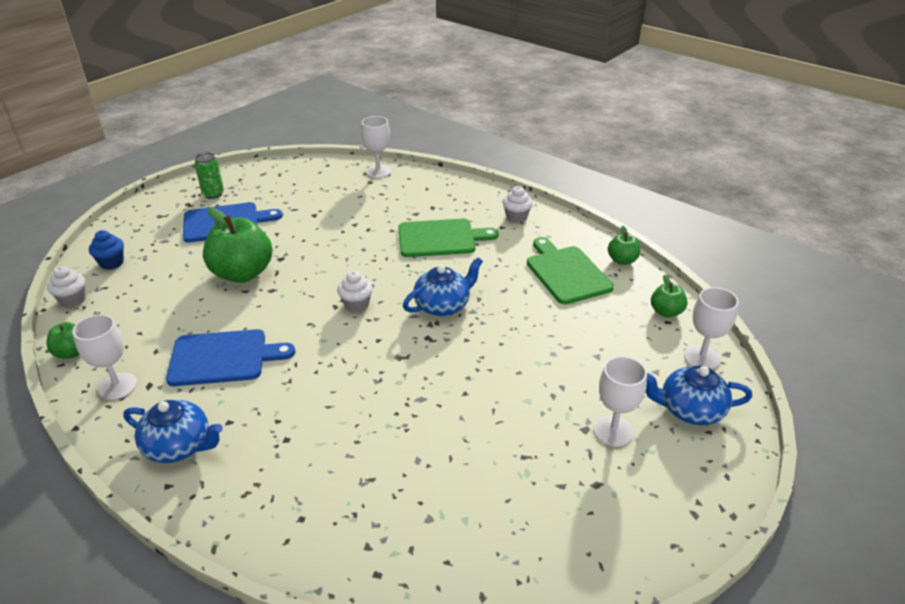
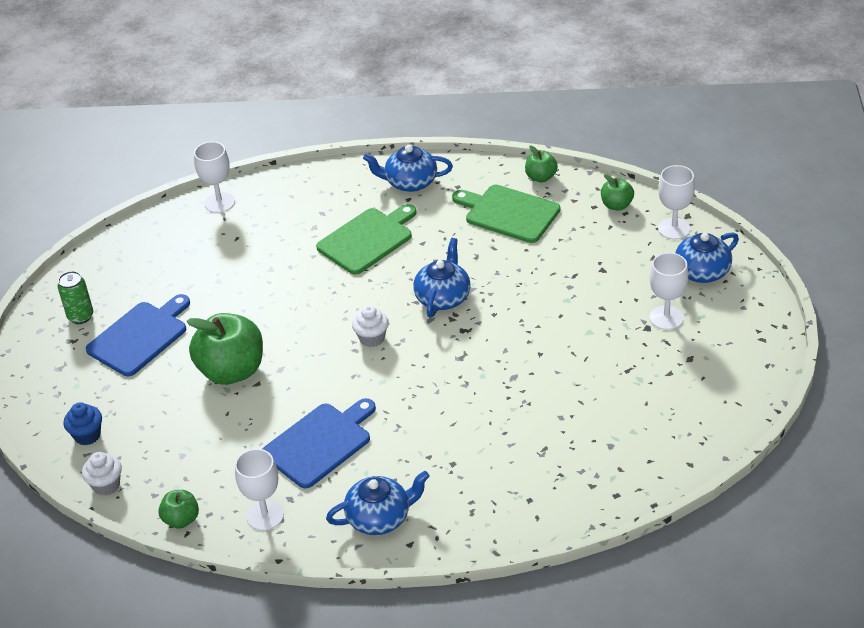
camera: 35 degrees left, 5 degrees up
white cupcake [502,186,533,223] -> blue teapot [363,145,453,192]

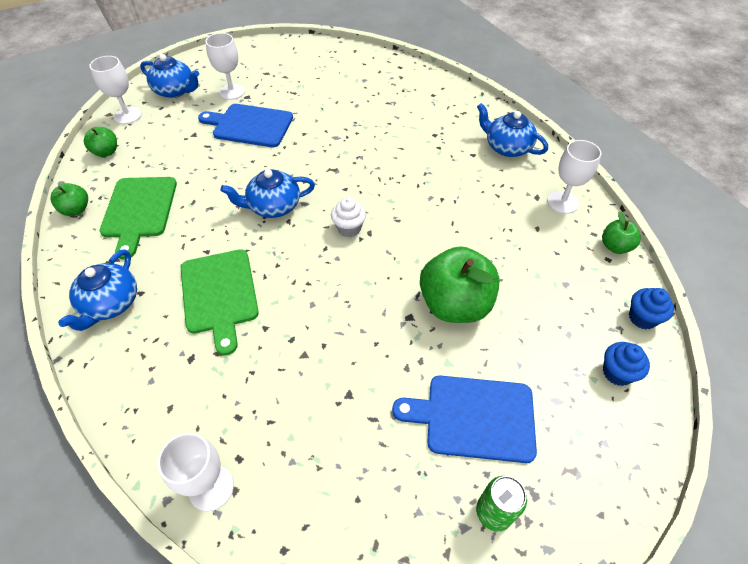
camera: 125 degrees left, 10 degrees up
white cupcake [82,452,122,496] -> blue cupcake [629,288,674,329]
blue cutting board [263,398,376,488] -> blue cutting board moved to [198,104,293,147]
green cutting board [316,204,417,275] -> green cutting board turned 120 degrees counterclockwise [181,249,259,356]
blue teapot [363,145,453,192] -> blue teapot turned 45 degrees clockwise [58,249,137,331]

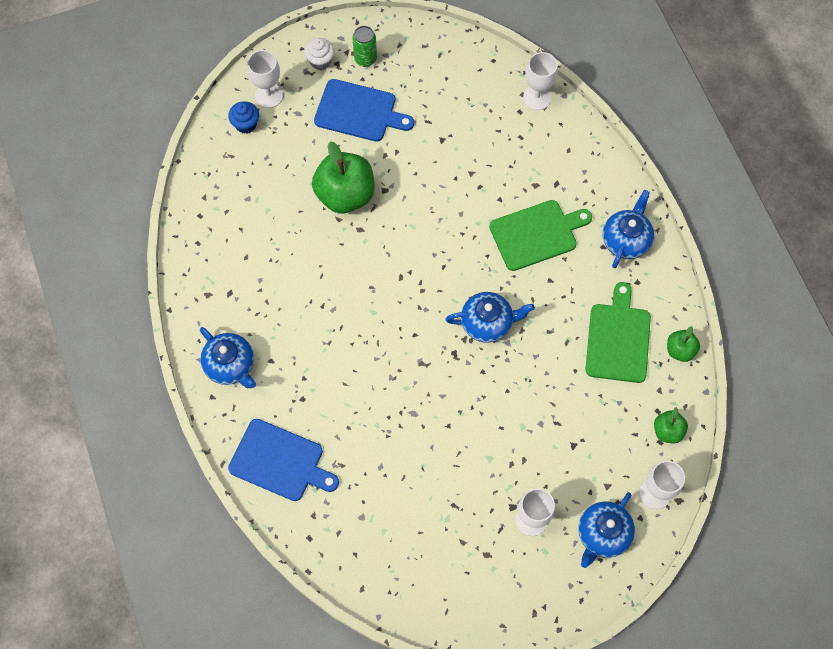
camera: 170 degrees left, 15 degrees up
blue teapot [140,54,199,98] -> blue teapot turned 90 degrees counterclockwise [579,492,635,568]
green cutting board [181,249,259,356] -> green cutting board turned 75 degrees clockwise [489,200,592,271]
blue cutting board [198,104,293,147] -> blue cutting board moved to [228,419,339,501]
white cupcake [331,198,366,237] -> white cupcake moved to [304,38,335,70]
white goblet [547,140,601,214] -> white goblet moved to [247,50,283,108]
green apple [602,211,641,254] -> none
blue cupcake [629,288,674,329] -> none

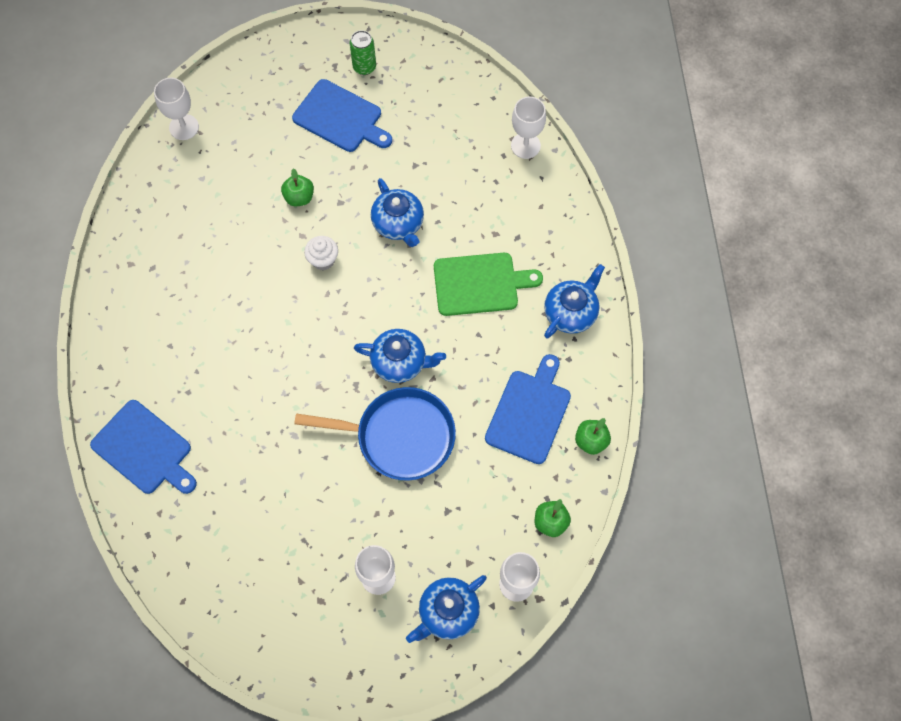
camera: 15 degrees right, 0 degrees up
blue teapot [200,327,256,388] -> blue teapot moved to [371,178,424,247]
blue cupcake [228,101,259,134] -> none
white goblet [247,50,283,108] -> white goblet moved to [154,78,199,140]
white cupcake [304,38,335,70] -> white cupcake moved to [304,236,338,270]
green apple [312,141,375,213] -> green apple [281,168,314,206], size x0.50
green cutting board [586,282,651,383] -> blue cutting board [485,354,571,464]
none -> blue pan [294,387,456,481]

